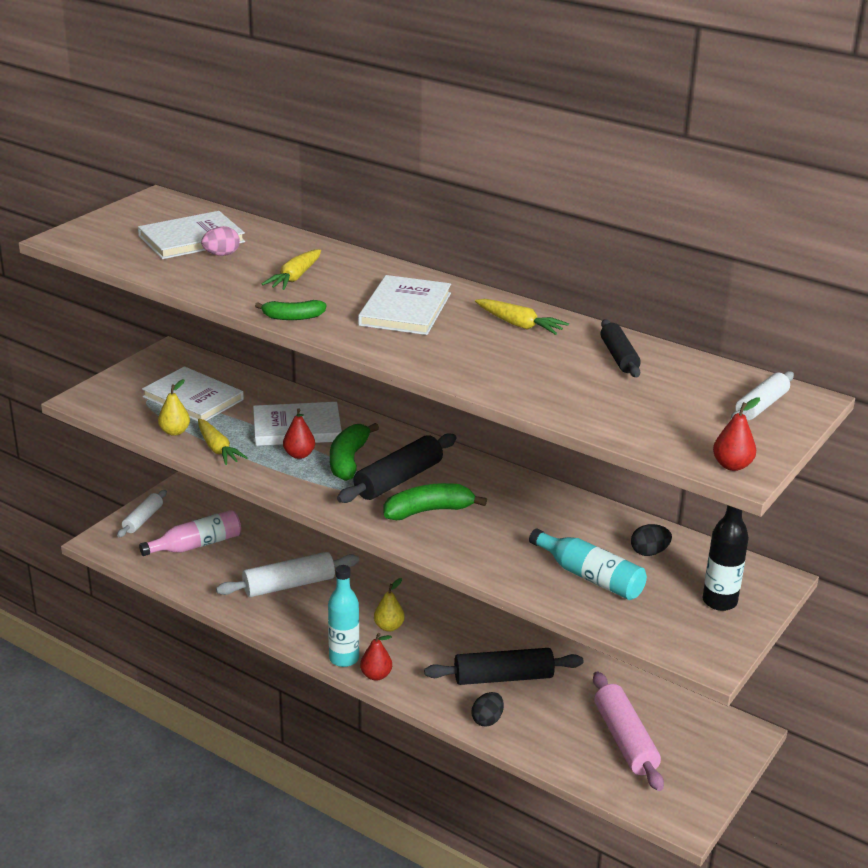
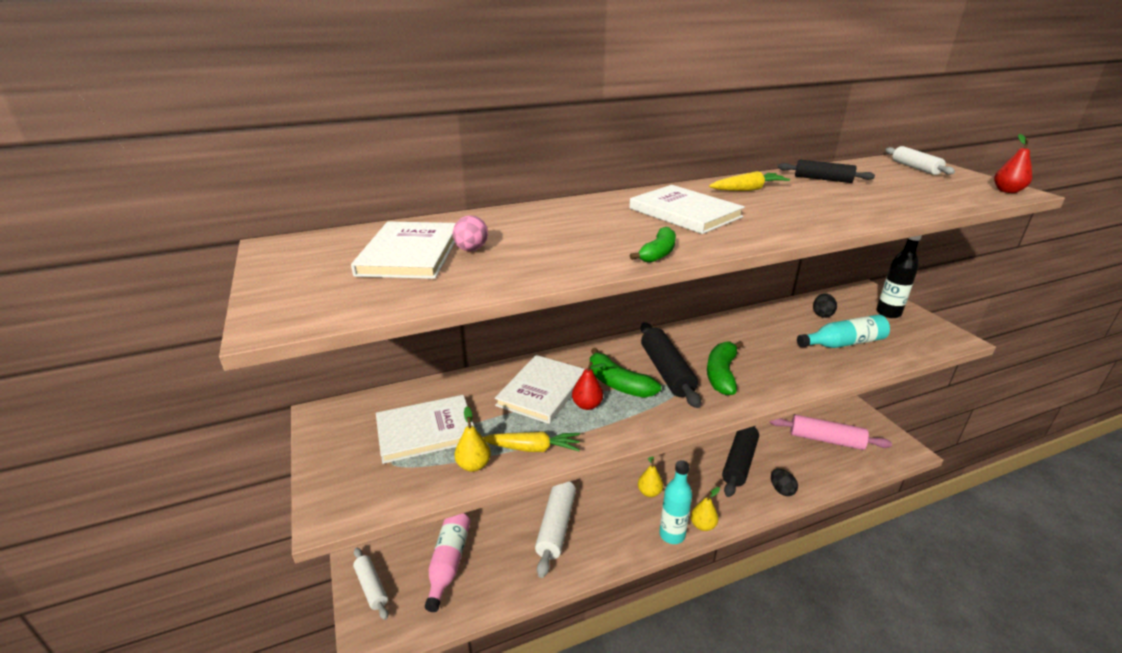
camera: 55 degrees left, 0 degrees up
yellow carrot [262,249,321,290] -> none
red pear [360,633,392,681] -> yellow pear [691,487,720,531]

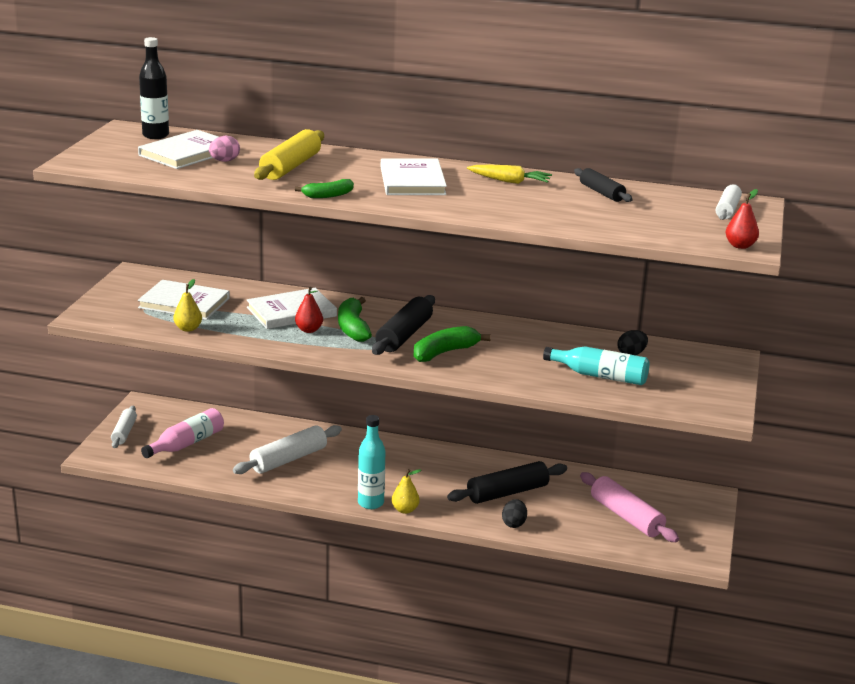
camera: 35 degrees right, 5 degrees down
yellow carrot [483,431,580,452] -> none
yellow pear [638,457,663,497] -> none
black bottle [876,235,922,318] -> black bottle moved to [139,37,169,139]
none -> yellow rolling pin [254,129,324,180]

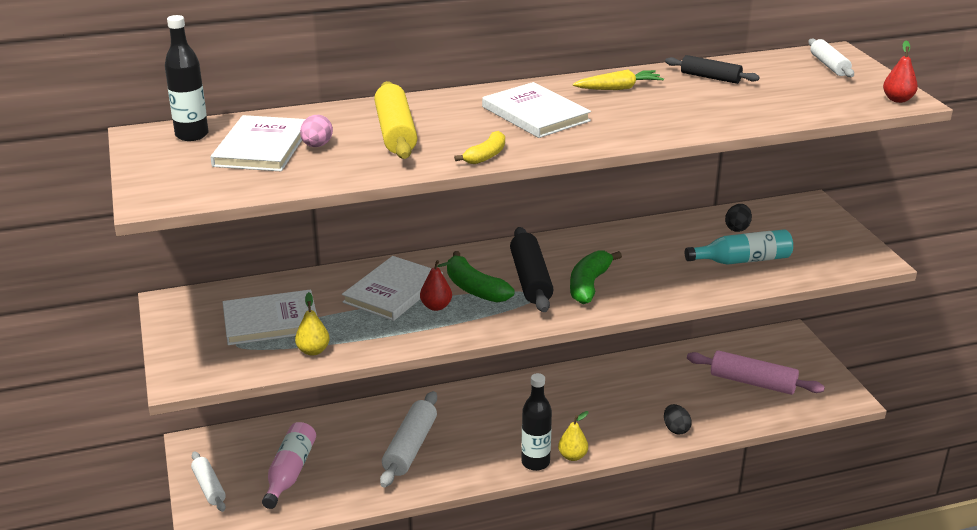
camera: 30 degrees left, 5 degrees up
green banana [295,179,354,198] -> yellow banana [454,131,505,164]
turquoise bottle [358,415,385,509] -> black bottle [521,373,552,471]
black rolling pin [447,461,567,504] -> none

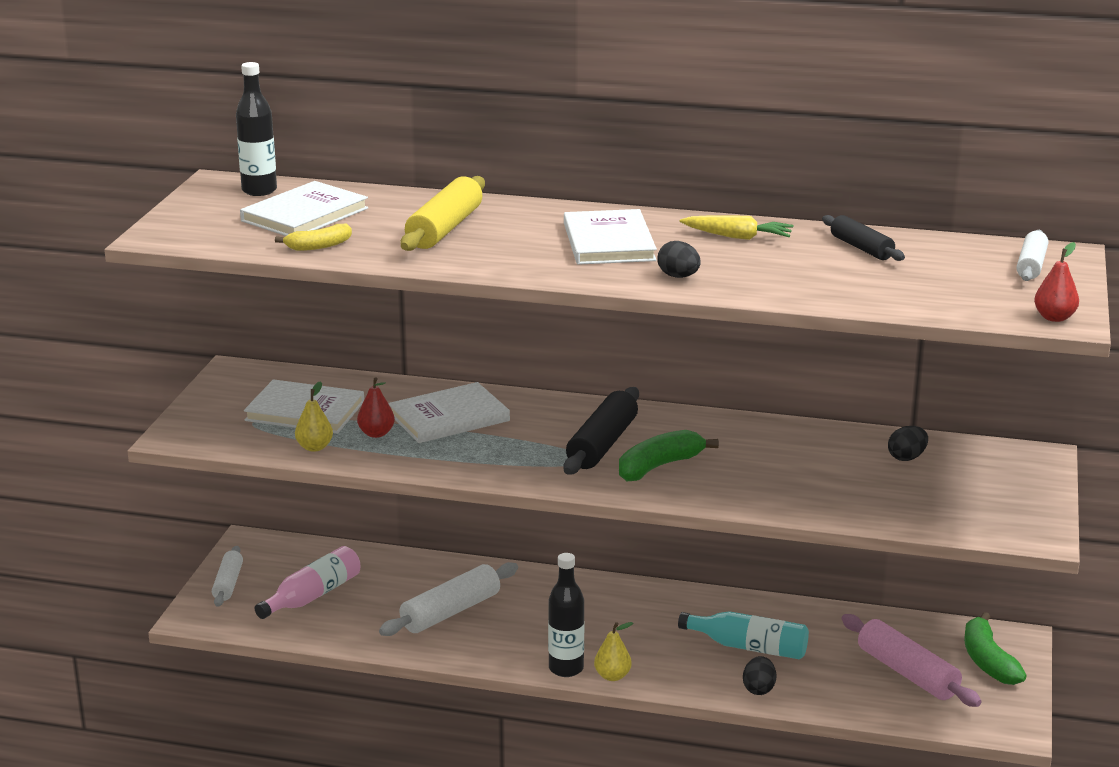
camera: 30 degrees right, 5 degrees down
pink egg [300,115,333,147] -> none
red pear [420,260,452,311] -> red pear moved to [357,377,395,438]
green banana [447,251,515,303] -> green banana moved to [964,612,1026,685]
yellow banana [454,131,505,164] -> yellow banana moved to [275,224,352,251]
turquoise bottle [685,229,793,265] -> turquoise bottle moved to [678,611,809,659]
none -> black egg [657,241,701,278]

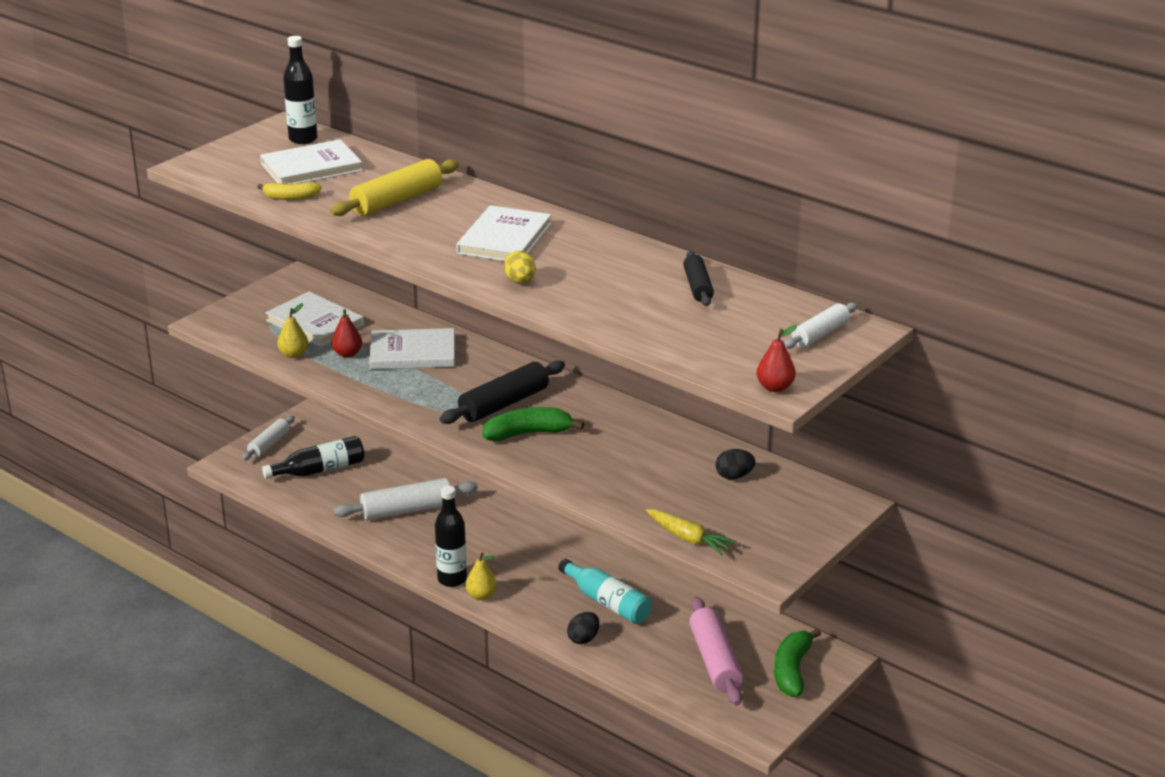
camera: 25 degrees right, 5 degrees up
pink bottle [255,546,360,619] -> black bottle [262,436,364,479]
black egg [657,241,701,278] -> yellow egg [504,251,536,283]
yellow carrot [680,215,794,240] -> yellow carrot moved to [646,509,737,555]

